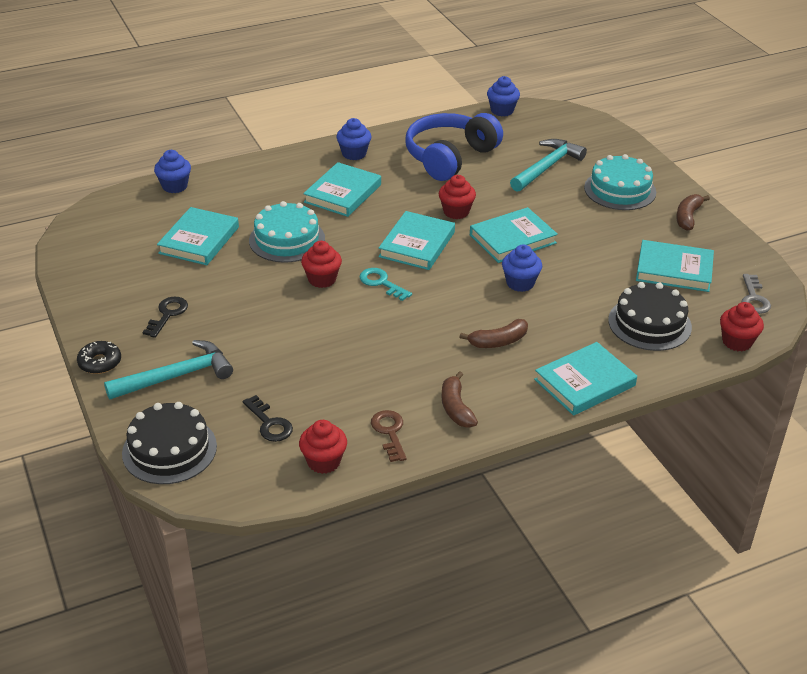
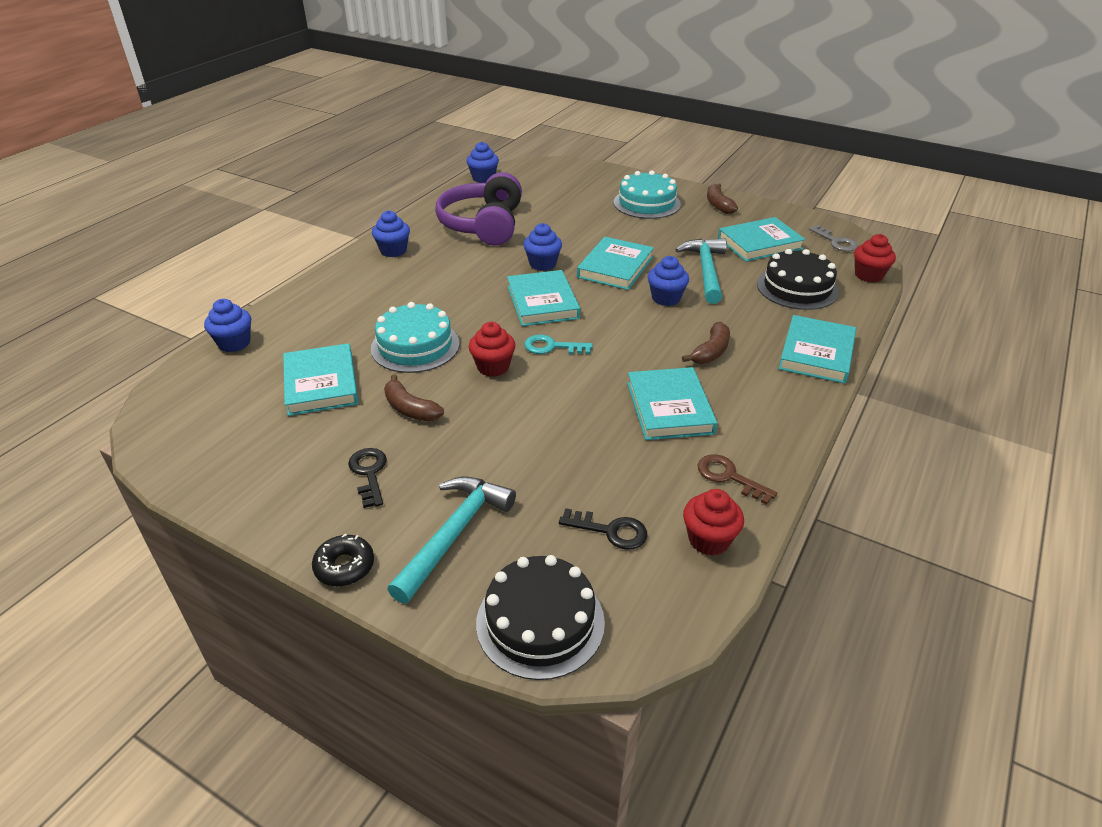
camera: 35 degrees left, 0 degrees up
turquoise book [303,162,381,217] -> turquoise book moved to [627,367,717,440]
blue headphones [405,113,503,181] -> purple headphones [435,172,522,246]
red cupcake [439,175,476,219] -> blue cupcake [523,223,562,271]
brown banana [442,371,478,428] -> brown banana moved to [384,374,444,421]
turquoise hammer [510,139,587,192] -> turquoise hammer moved to [675,238,727,304]

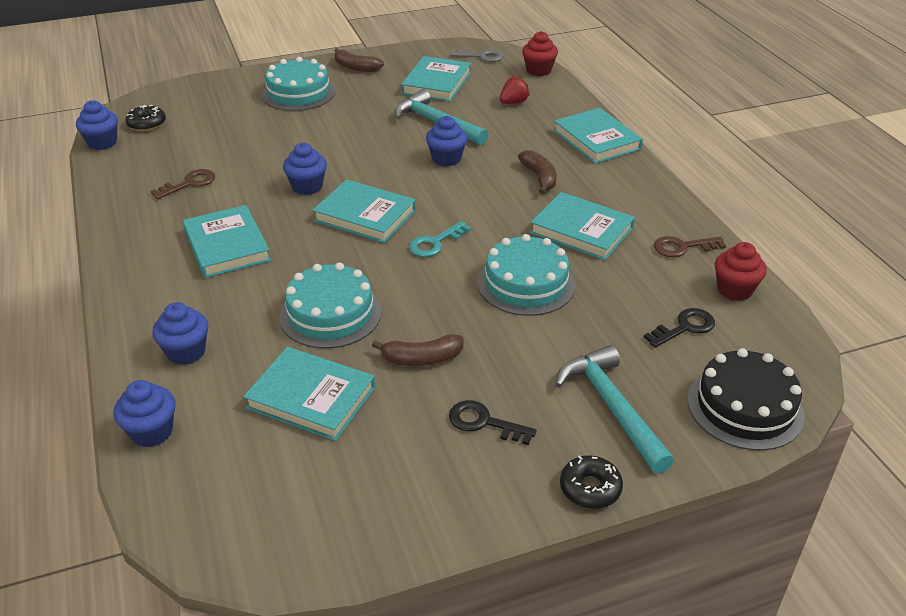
camera: 50 degrees left, 0 degrees up
blue cupcake [372,210,410,257] -> blue cupcake moved to [152,302,209,365]
purple headphones [435,172,522,246] -> brown key [151,169,215,199]
red cupcake [469,322,515,377] -> none
turquoise book [577,237,654,290] -> turquoise book moved to [183,205,271,278]
black cake [757,249,839,310] -> red strawberry [500,76,530,104]
none -> black donut [125,105,166,131]
none -> turquoise cake [477,234,575,316]

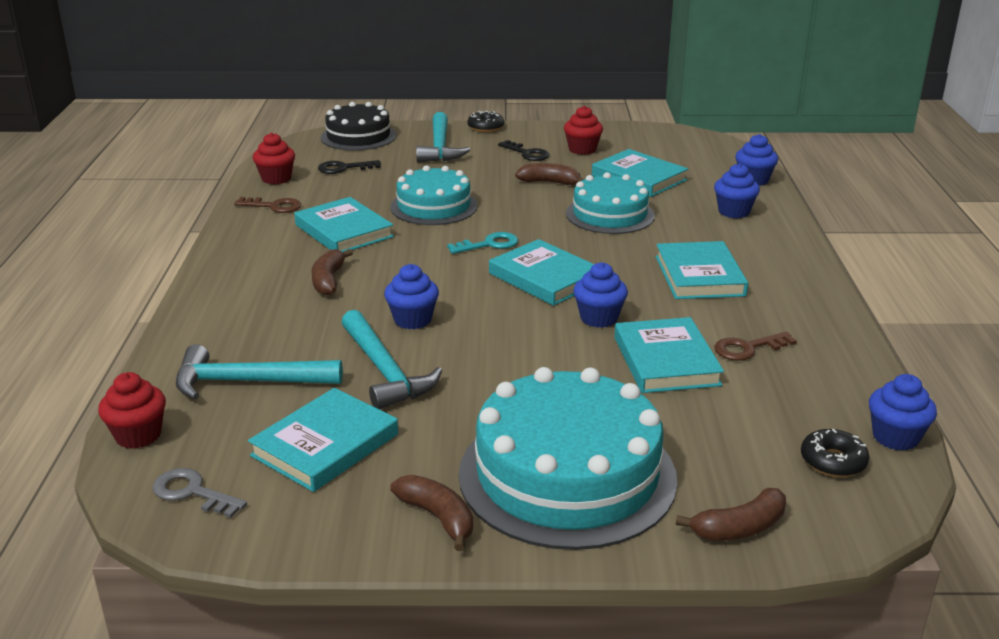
camera: 160 degrees left, 10 degrees down
turquoise cake [262,57,335,111] -> turquoise cake [459,367,678,550], size x1.63
red strawberry [500,76,530,104] -> turquoise hammer [176,344,343,399]
turquoise book [553,108,643,164] -> turquoise book moved to [614,317,724,393]
none -> red cupcake [564,106,603,155]
none -> brown banana [676,488,786,541]

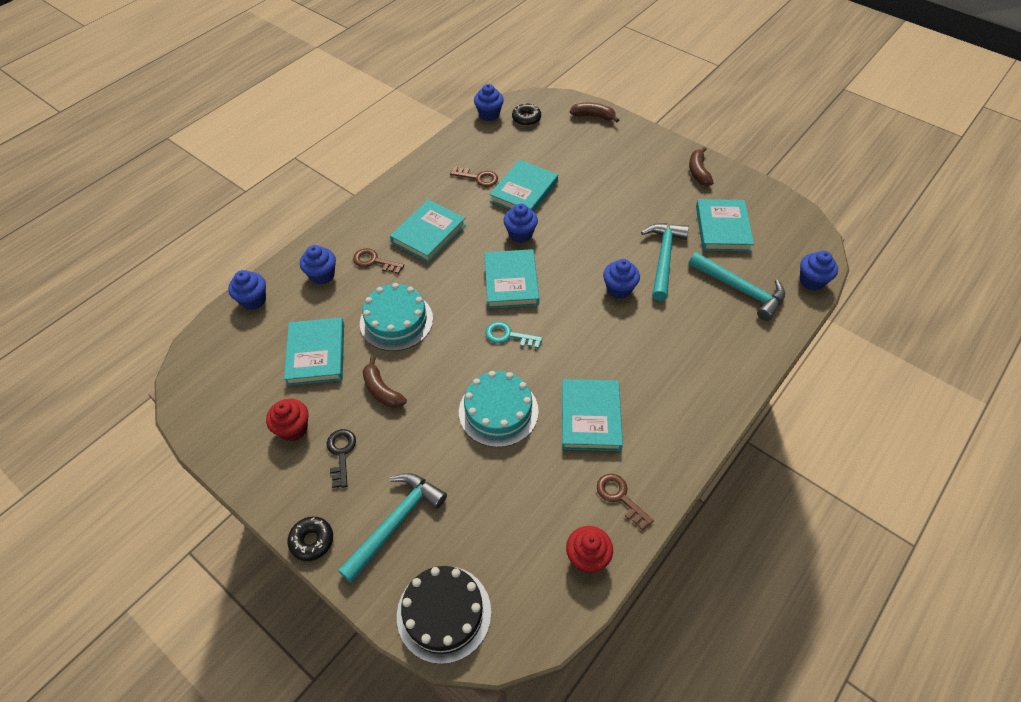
camera: 140 degrees left, 25 degrees up
red cupcake [98,372,166,449] -> blue cupcake [799,251,838,291]
grey key [153,468,247,518] -> none
turquoise book [248,388,398,492] -> turquoise book turned 75 degrees counterclockwise [696,199,754,252]
brown banana [311,249,353,296] -> none
black key [318,160,381,174] -> none
turquoise cake [459,367,678,550] -> none
none -> brown key [353,248,404,274]

